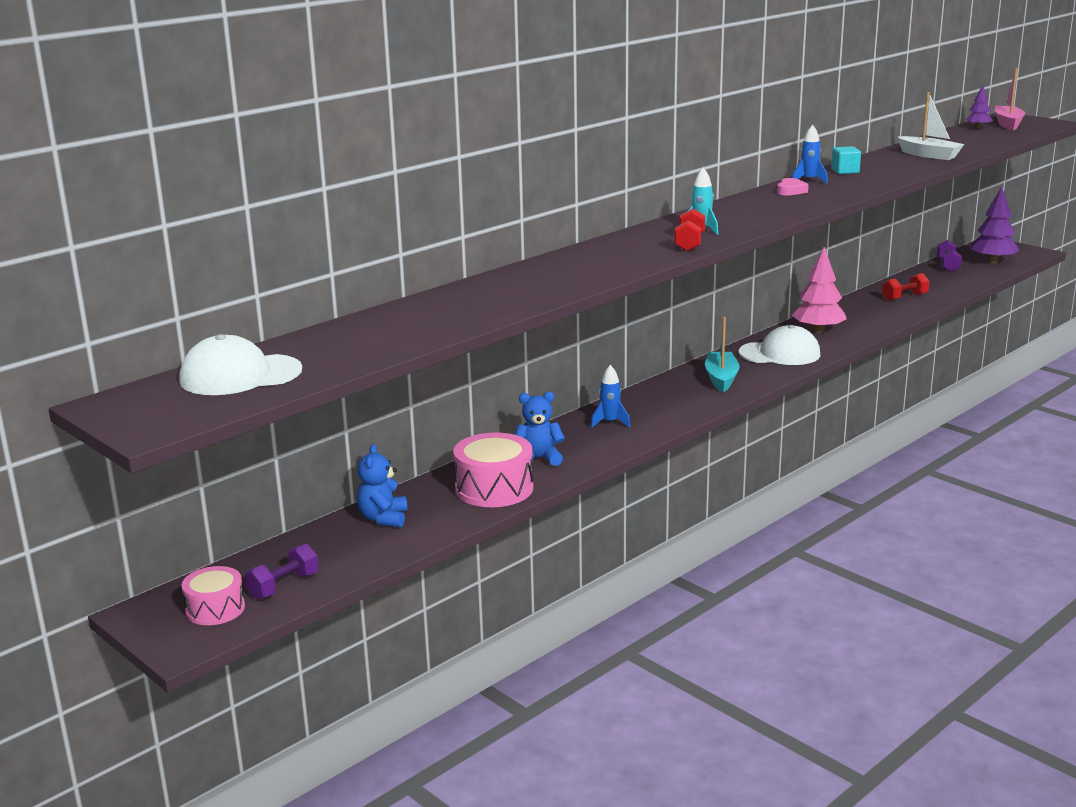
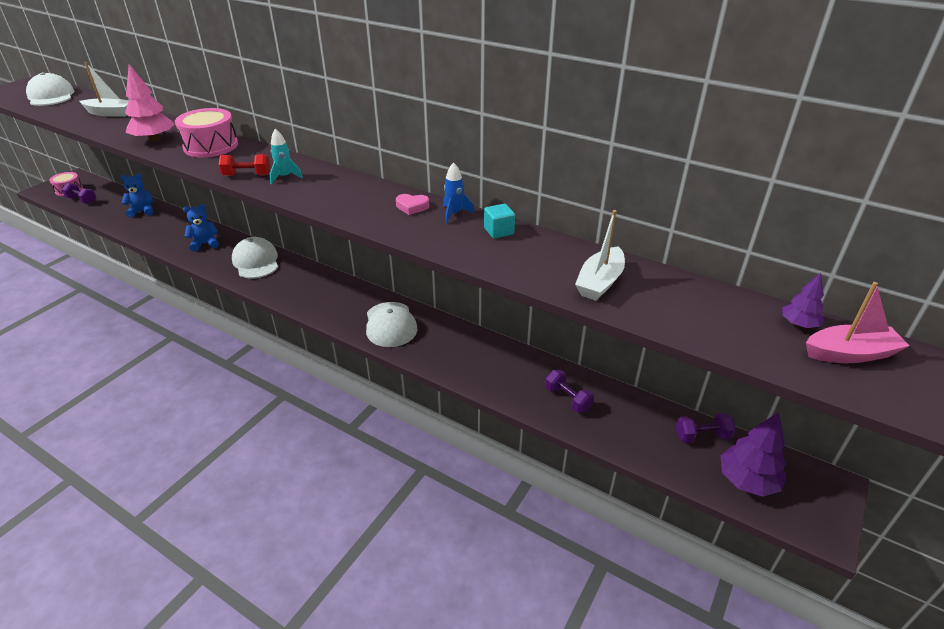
camera: 75 degrees right, 15 degrees up
pink drum [453,432,533,507] -> pink drum moved to [175,108,238,158]
blue teddy bear [515,392,565,466] -> blue teddy bear turned 90 degrees counterclockwise [183,204,219,251]
blue rocket [591,365,631,428] -> white cap [232,237,278,278]
turquoise boat [705,317,740,392] -> none
pink tree [792,247,847,333] -> pink tree moved to [125,64,175,142]
red dumbbell [882,273,930,301] -> purple dumbbell [545,370,594,413]
none -> white boat [80,62,129,117]

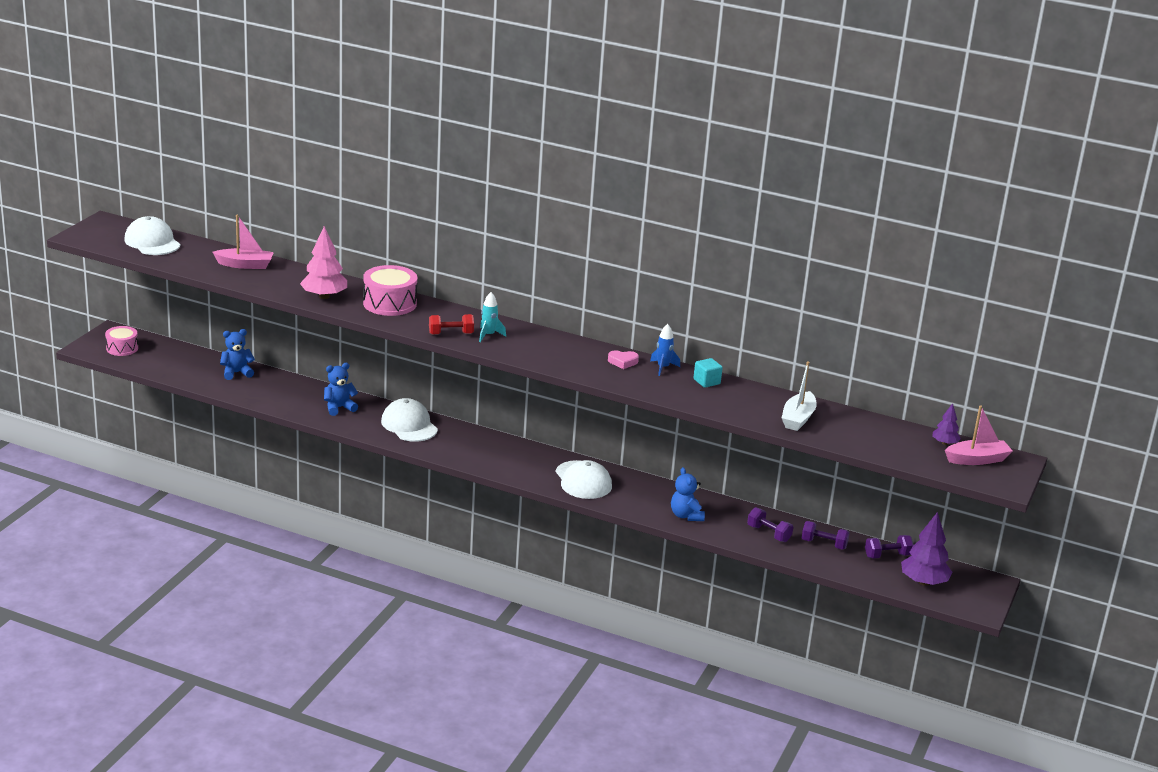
camera: 10 degrees left, 10 degrees down
purple dumbbell [62,183,97,204] -> purple dumbbell moved to [802,521,850,550]
white boat [80,62,129,117] -> pink boat [213,215,274,269]
none -> blue teddy bear [671,467,705,521]

